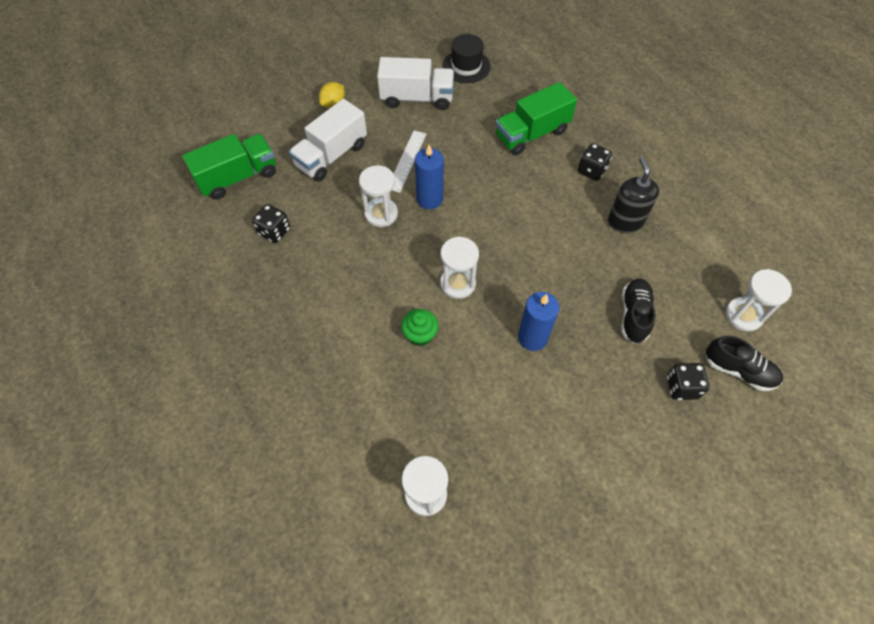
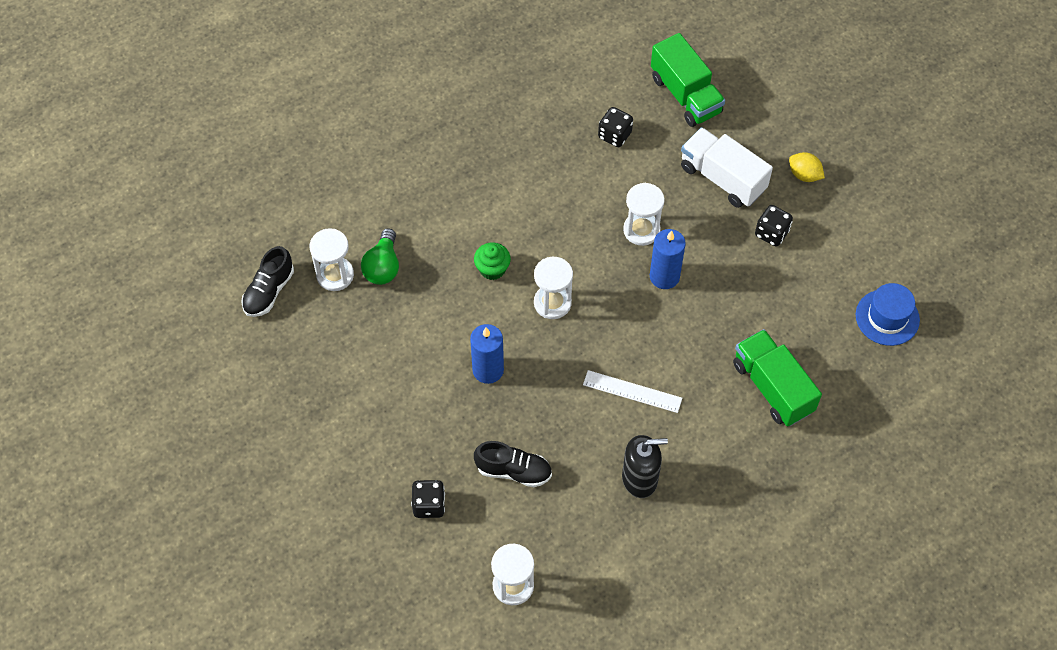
camera: 90 degrees right, 0 degrees up
white truck [377,57,454,110] -> none
white ruler [391,131,427,193] -> white ruler moved to [583,370,682,413]
black hat [442,34,491,83] -> blue hat [856,283,920,346]
black dice [578,143,612,181] -> black dice moved to [755,205,793,246]
black shoe [706,335,783,391] -> black shoe moved to [241,246,294,317]
none -> green light bulb [361,228,399,285]

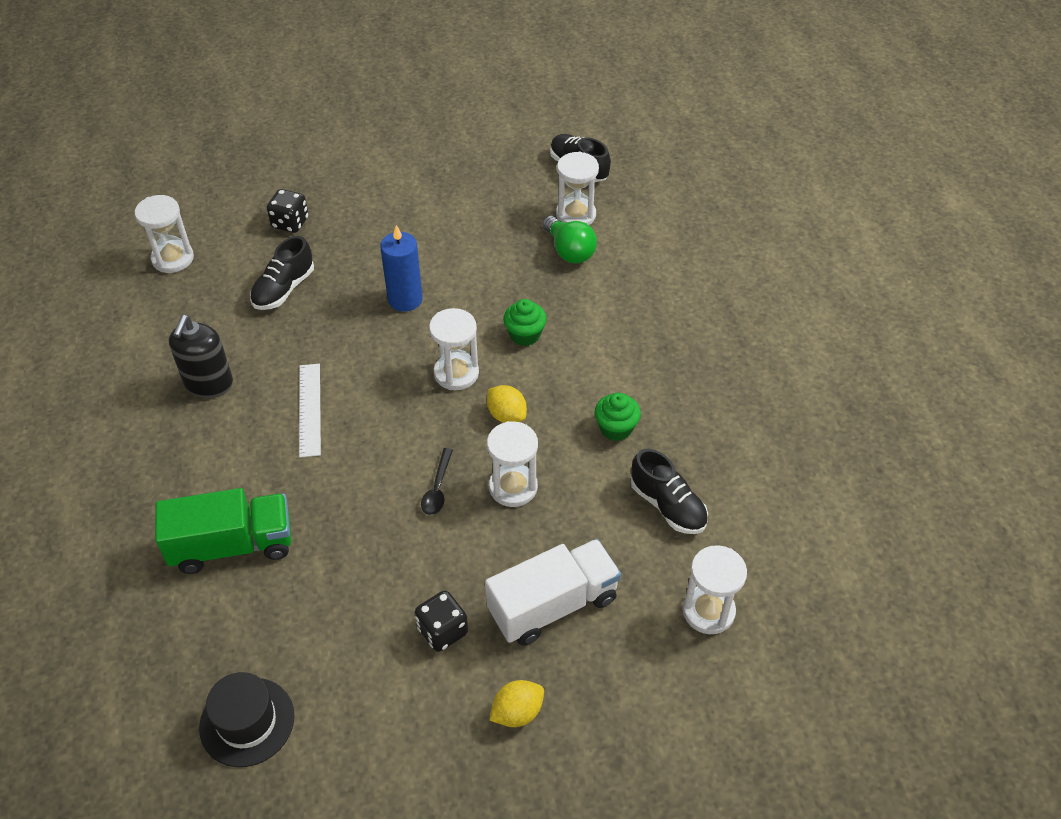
camera: 110 degrees right, 10 degrees down
green light bulb [361,228,399,285] -> green light bulb turned 150 degrees counterclockwise [542,216,597,263]
white ruler [583,370,682,413] -> white ruler turned 45 degrees counterclockwise [299,364,321,458]
black dice [598,107,633,147] -> black shoe [631,449,708,534]
blue candle [650,229,686,289] -> black spoon [421,448,453,515]
green truck [651,33,725,127] -> white hourglass [683,545,747,634]
blue hat [856,283,920,346] -> black hat [199,672,294,767]
none -> yellow lemon [487,385,527,423]
none -> green cupcake [595,392,641,441]

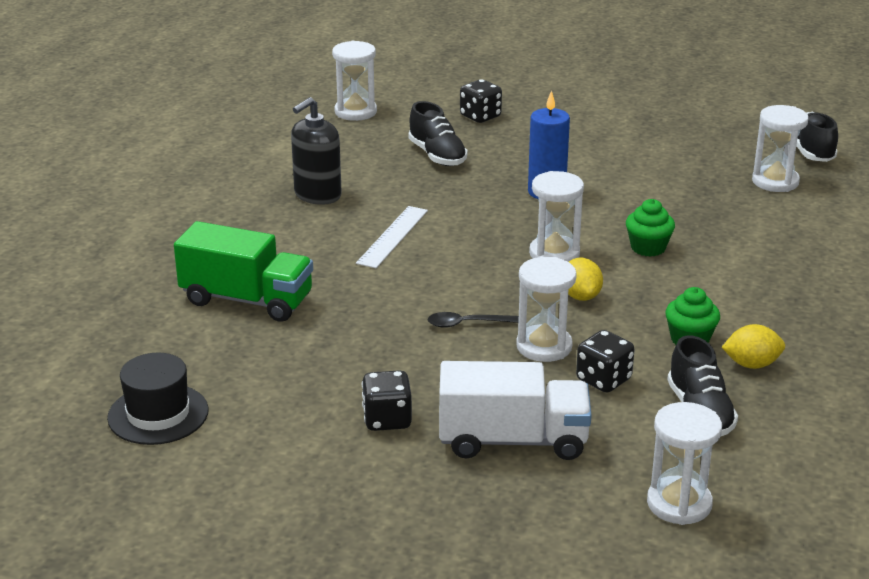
camera: 30 degrees right, 20 degrees down
black shoe [250,236,314,310] -> black shoe turned 90 degrees counterclockwise [408,101,467,166]
black spoon [421,448,453,515] -> black spoon turned 45 degrees clockwise [428,312,519,328]
yellow lemon [489,680,544,727] -> yellow lemon moved to [721,324,785,369]
green light bulb [542,216,597,263] -> none
none -> black dice [576,330,634,392]

